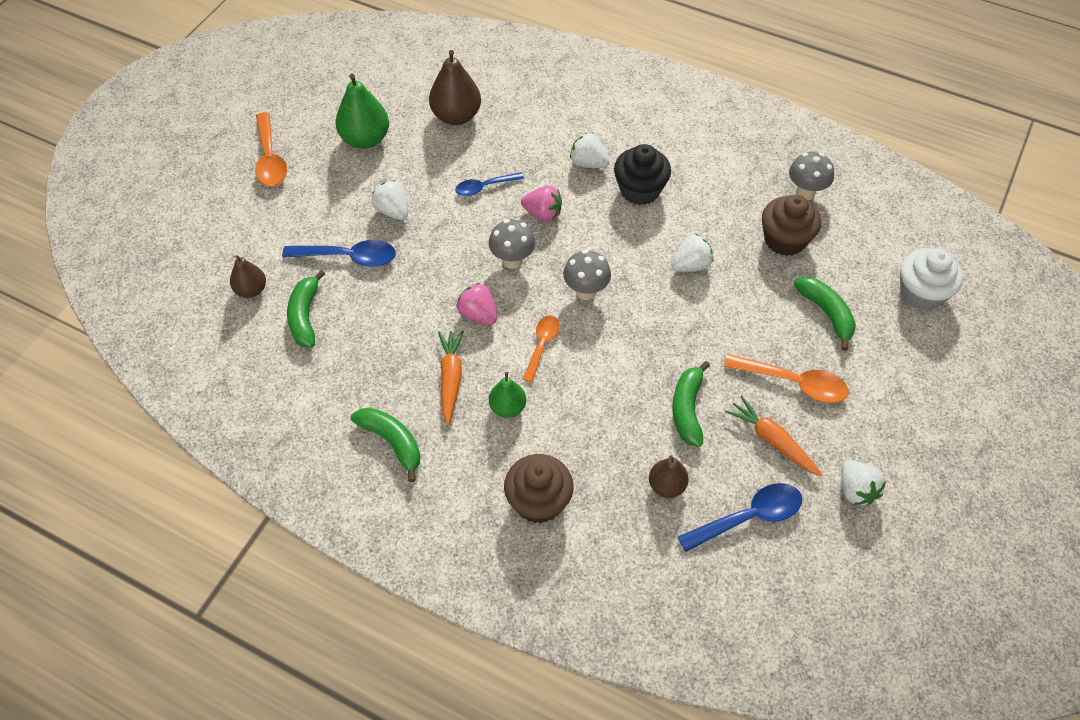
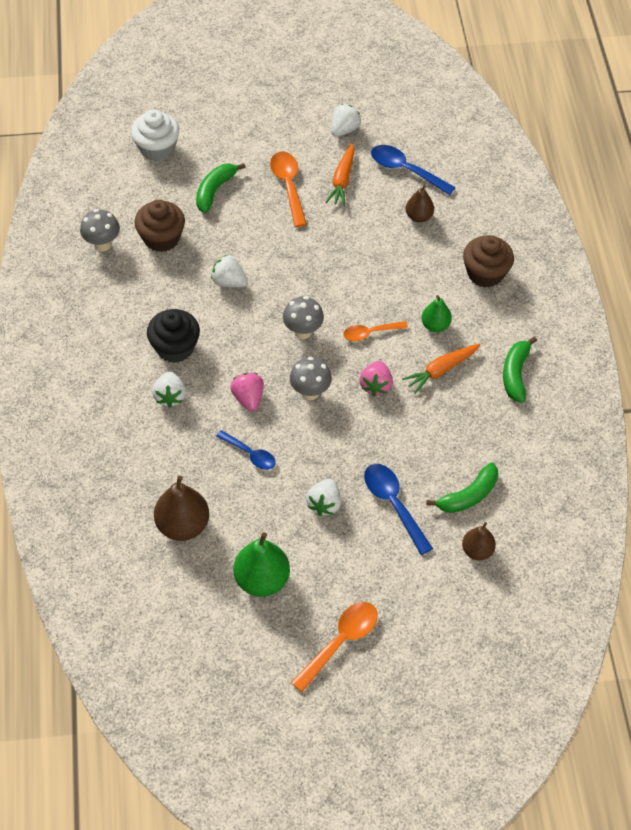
camera: 125 degrees left, 0 degrees up
green banana [672,361,710,447] -> none

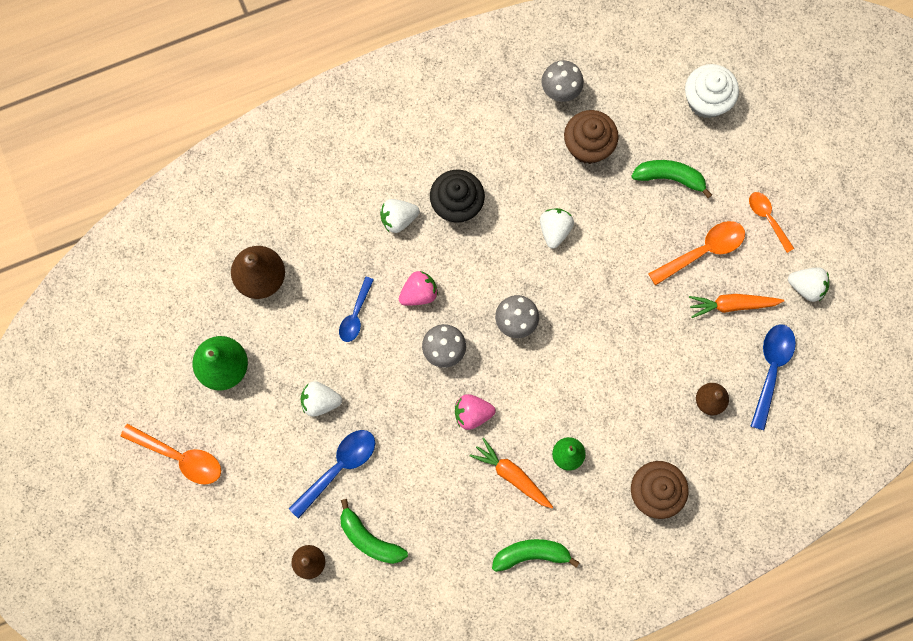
camera: 75 degrees right, 20 degrees up
orange spoon [343,321,408,341] -> orange spoon moved to [749,192,794,253]

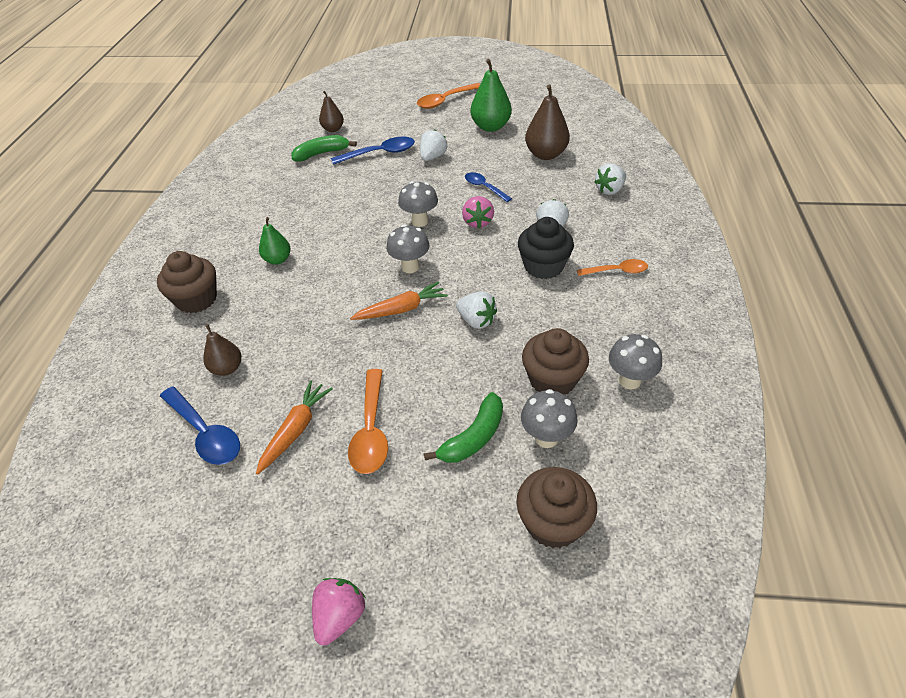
camera: 120 degrees right, 30 degrees down
blue spoon [289,430,375,519] -> blue spoon turned 90 degrees counterclockwise [331,137,415,165]
pink strawberry [455,394,496,430] -> pink strawberry moved to [312,578,365,645]
orange carrot [470,438,553,508] -> orange carrot moved to [350,282,448,320]
green banana [492,539,580,572] -> none
white cupcake [685,64,739,118] -> brown cupcake [516,467,597,548]
orange spoon [749,192,794,253] -> orange spoon moved to [577,259,648,276]
white strawberry [788,267,829,302] -> white strawberry moved to [594,163,626,195]
none -> grey mushroom [521,389,578,448]

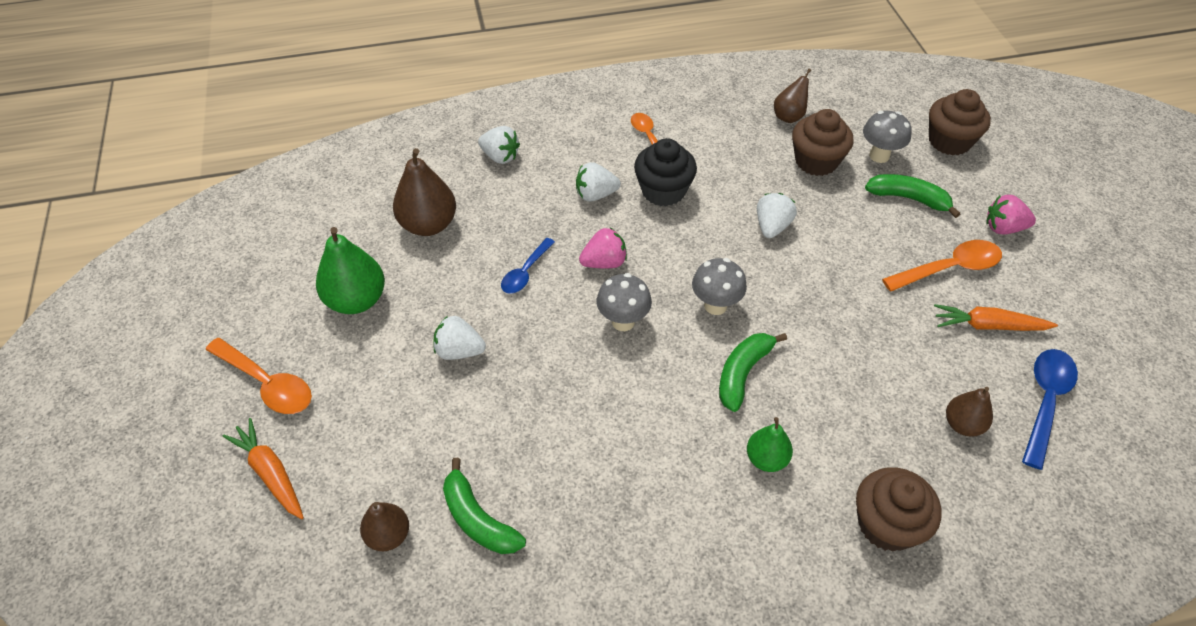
camera: 110 degrees left, 5 degrees up
pink strawberry [312,578,365,645] -> pink strawberry moved to [986,195,1036,234]
blue spoon [331,137,415,165] -> none
orange carrot [350,282,448,320] -> orange carrot moved to [223,418,304,519]
grey mushroom [609,334,662,389] -> brown pear [774,69,811,123]
none -> green banana [719,333,787,412]

